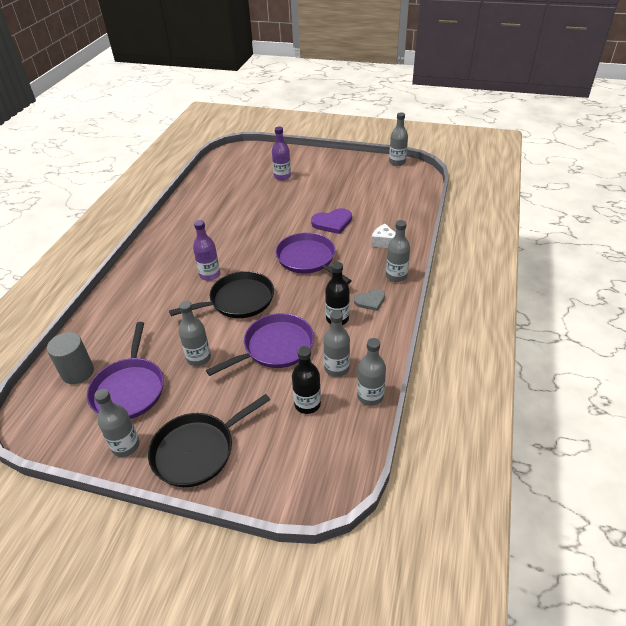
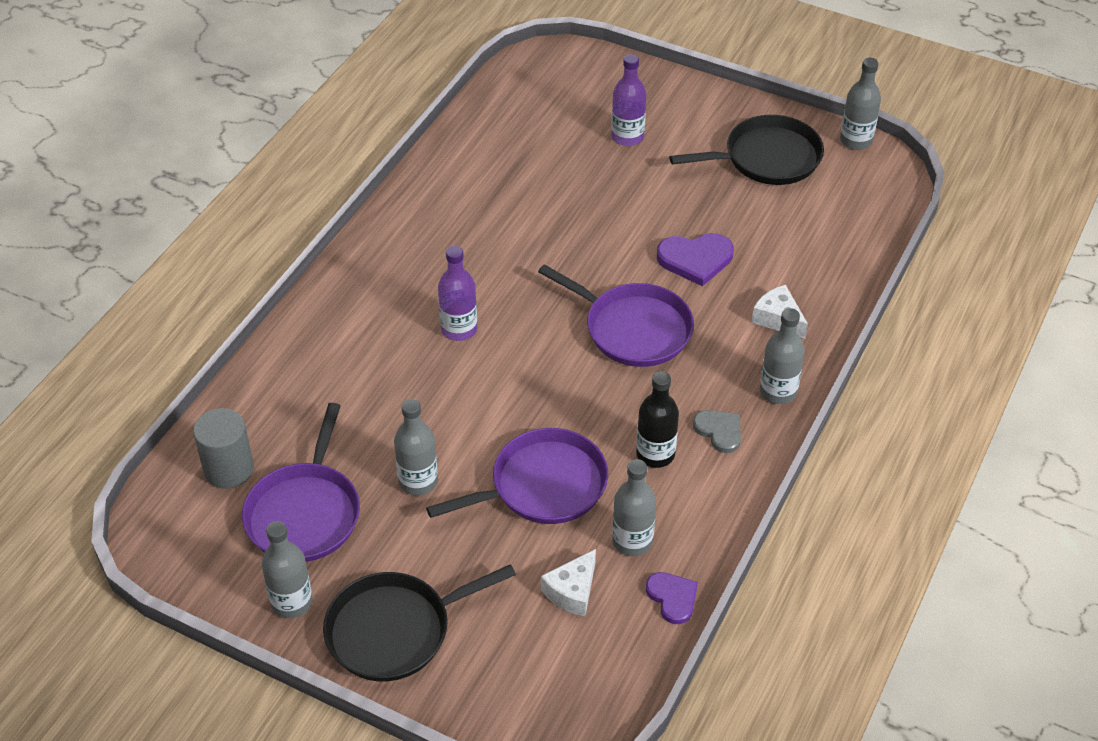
camera: 10 degrees right, 5 degrees up
black pan [169,271,274,318] -> black pan moved to [670,115,824,185]
purple pan [276,232,351,284] -> purple pan turned 150 degrees clockwise [538,264,694,367]
black bottle [292,346,321,414] -> white cheese [541,549,596,616]
grey heart [354,289,385,311] -> grey heart turned 120 degrees counterclockwise [693,410,741,453]
grey bottle [357,338,386,406] -> purple heart [646,572,698,624]

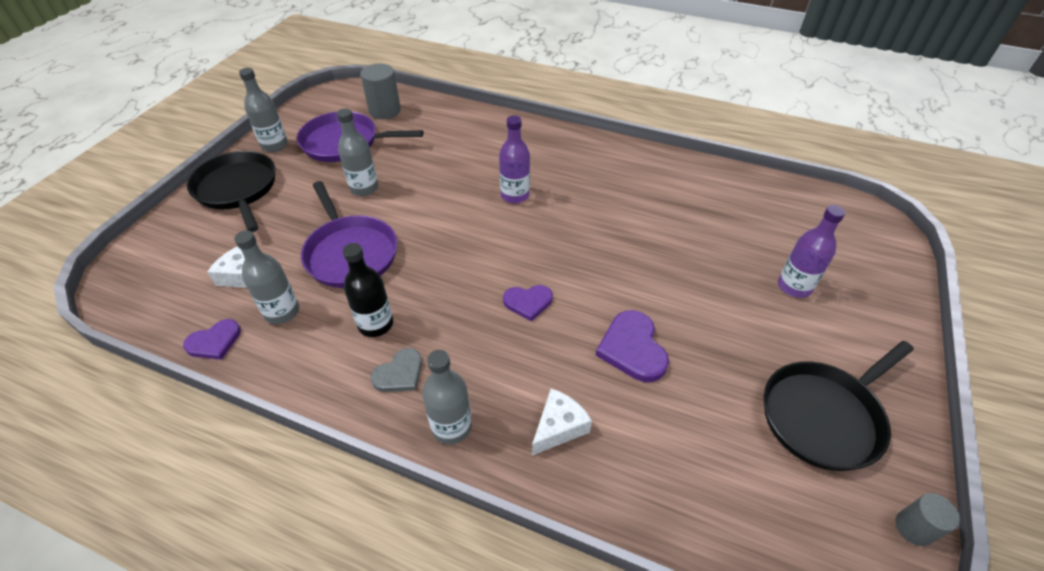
camera: 85 degrees right, 0 degrees up
purple pan [538,264,694,367] -> purple heart [503,285,553,321]
black pan [670,115,824,185] -> black pan turned 75 degrees clockwise [763,341,914,471]
grey bottle [840,58,881,150] -> grey cylinder [896,493,960,546]

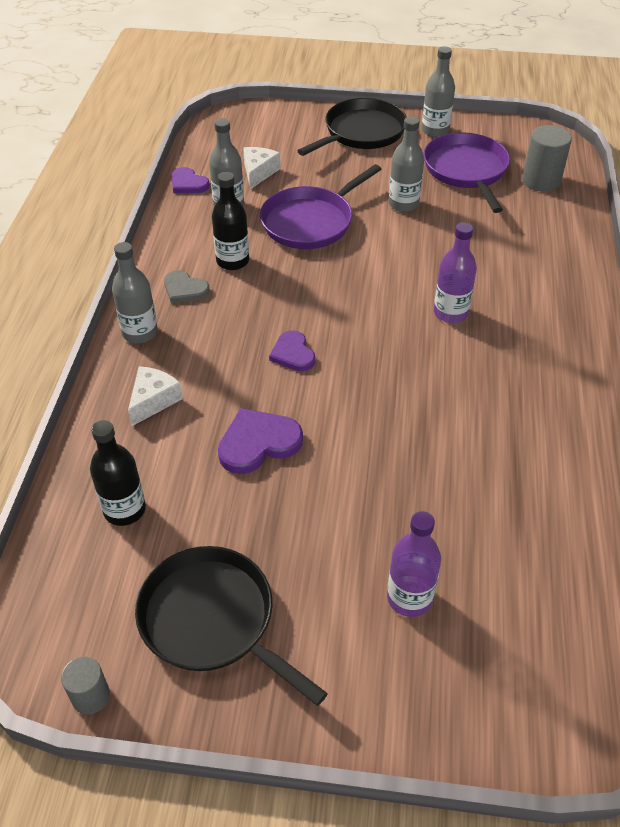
camera: 75 degrees right, 0 degrees up
white cheese [532,389,592,455] -> white cheese turned 90 degrees counterclockwise [128,366,183,426]
none -> black bottle [90,420,146,526]

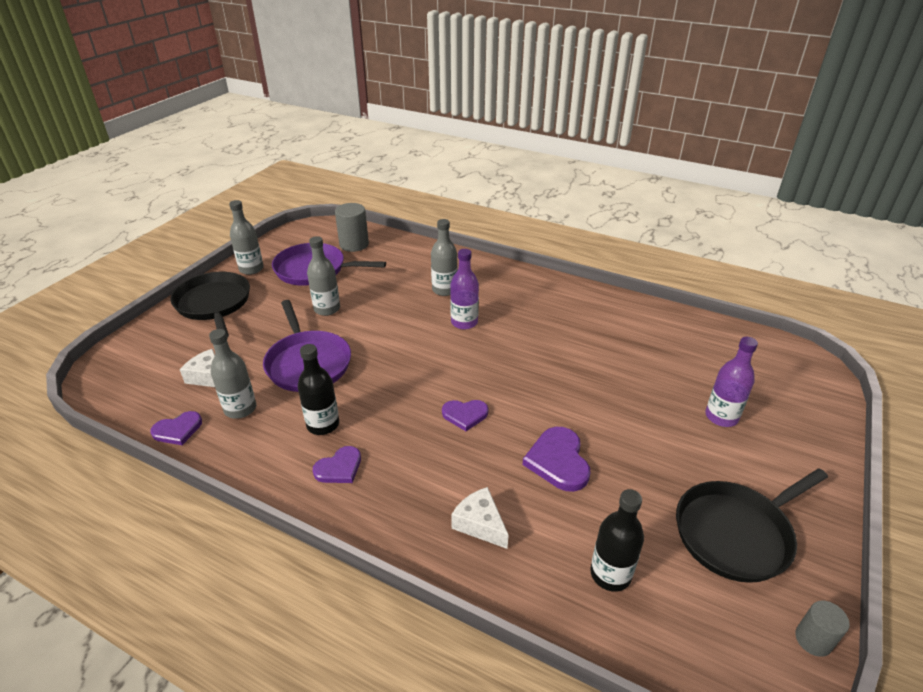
camera: 70 degrees left, 10 degrees down
grey bottle [112,242,158,343] -> grey bottle moved to [431,219,457,296]
grey heart [164,270,210,303] -> purple heart [313,446,361,483]

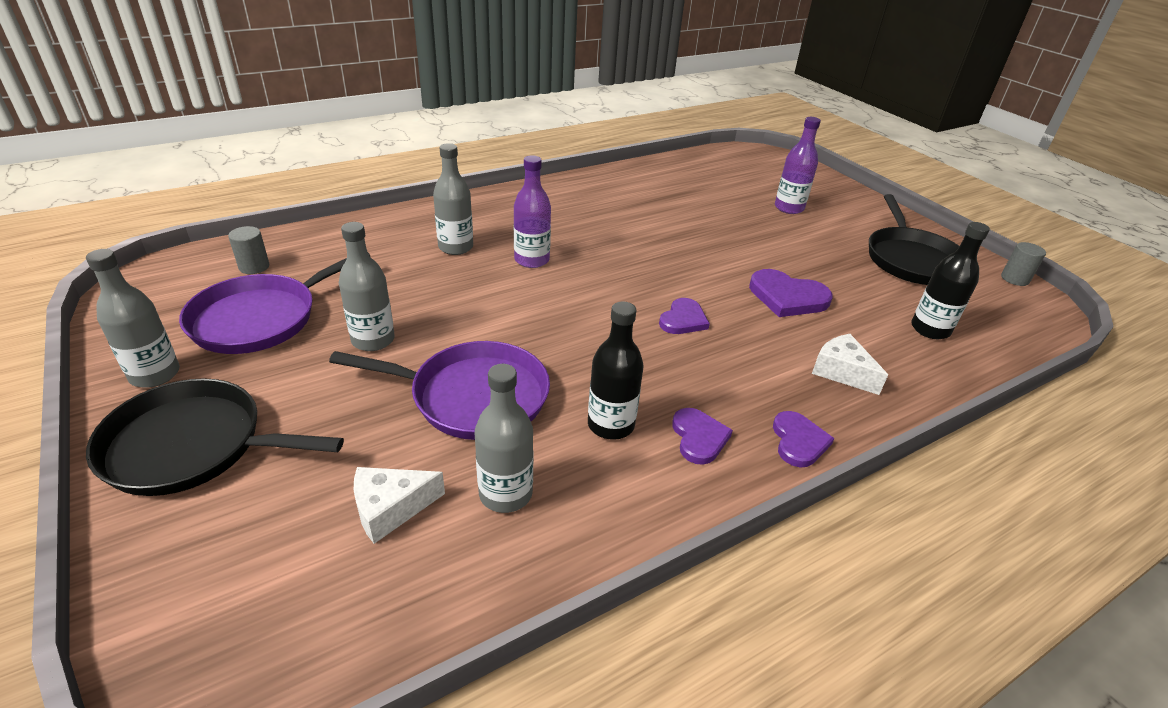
camera: 60 degrees left, 0 degrees up
purple heart [150,411,202,445] -> purple heart moved to [773,411,834,467]
grey cylinder [335,203,369,252] -> grey cylinder [228,226,269,274], size x0.60
white cheese [451,487,509,549] -> white cheese turned 60 degrees clockwise [812,334,888,395]

